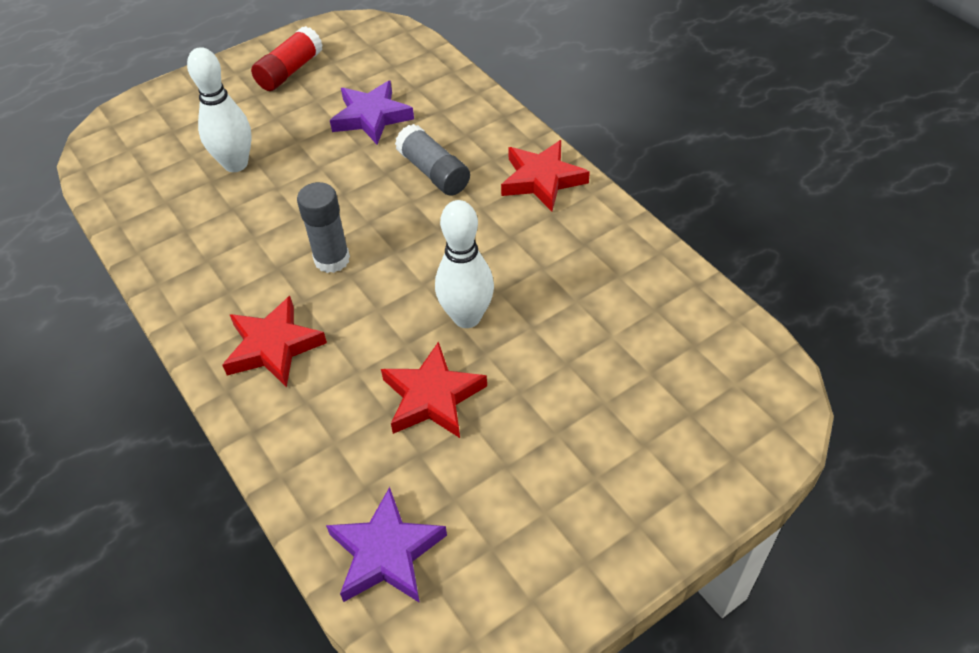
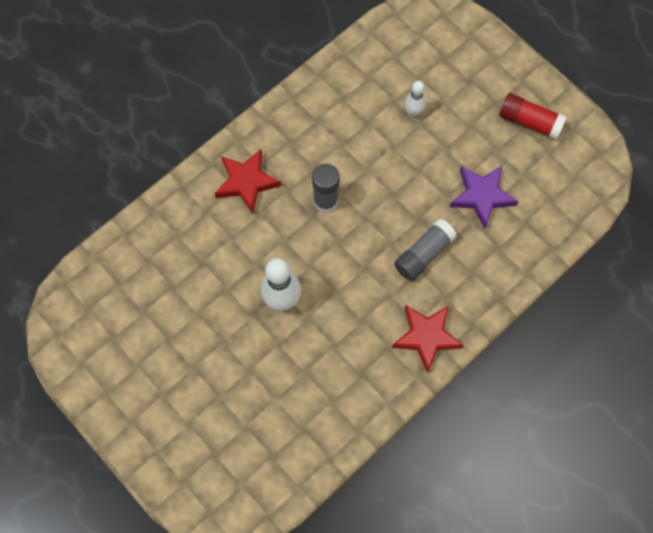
camera: 80 degrees right, 20 degrees up
white bowling pin [187,47,252,172] -> white bowling pin [405,81,426,117], size x0.56
purple star [326,487,447,603] -> none
red star [381,341,487,438] -> none

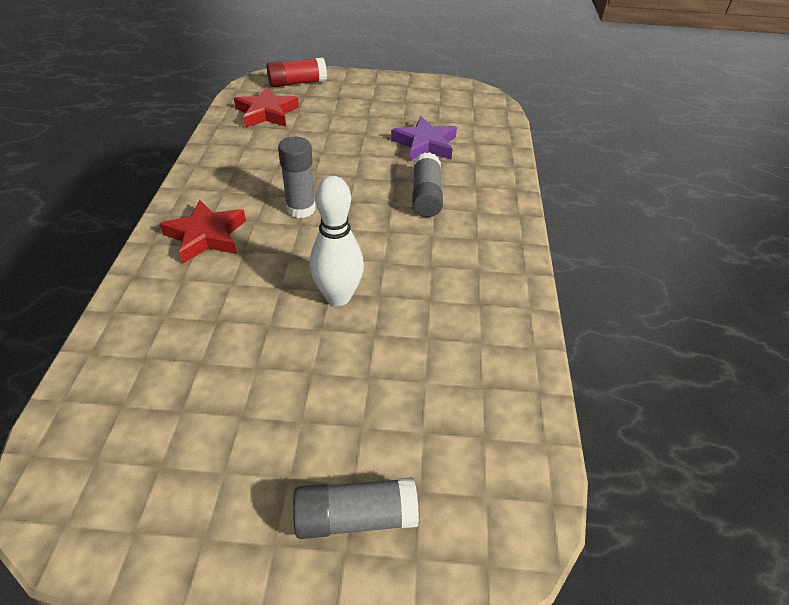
camera: 45 degrees left, 25 degrees down
red star [392,305,464,373] -> red star moved to [234,87,299,128]
white bowling pin [405,81,426,117] -> none
red glue stick [499,93,567,140] -> red glue stick moved to [267,58,327,87]
none -> grey glue stick [293,477,419,539]

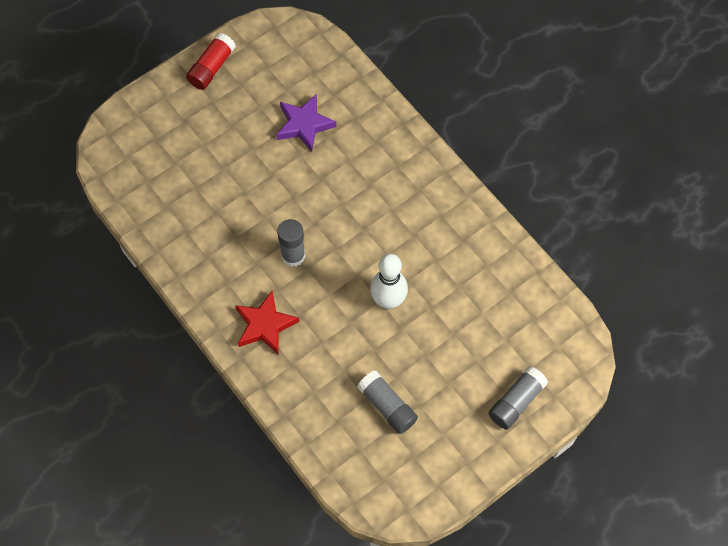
camera: 40 degrees left, 20 degrees up
red star [234,87,299,128] -> none
red glue stick [267,58,327,87] -> red glue stick moved to [186,33,236,90]
grey glue stick [412,152,443,217] -> grey glue stick moved to [357,370,418,434]

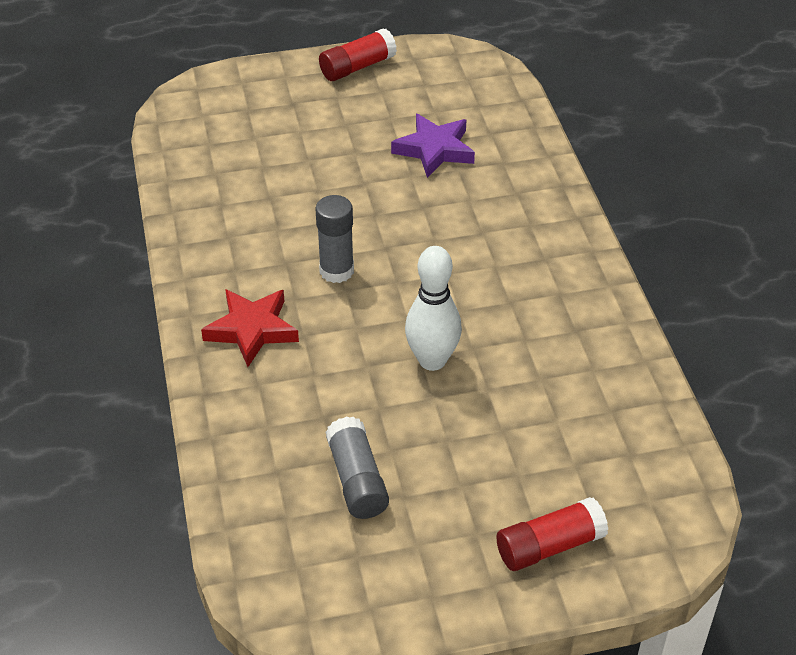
camera: 25 degrees right, 20 degrees down
grey glue stick [488,366,548,429] -> red glue stick [496,497,608,571]

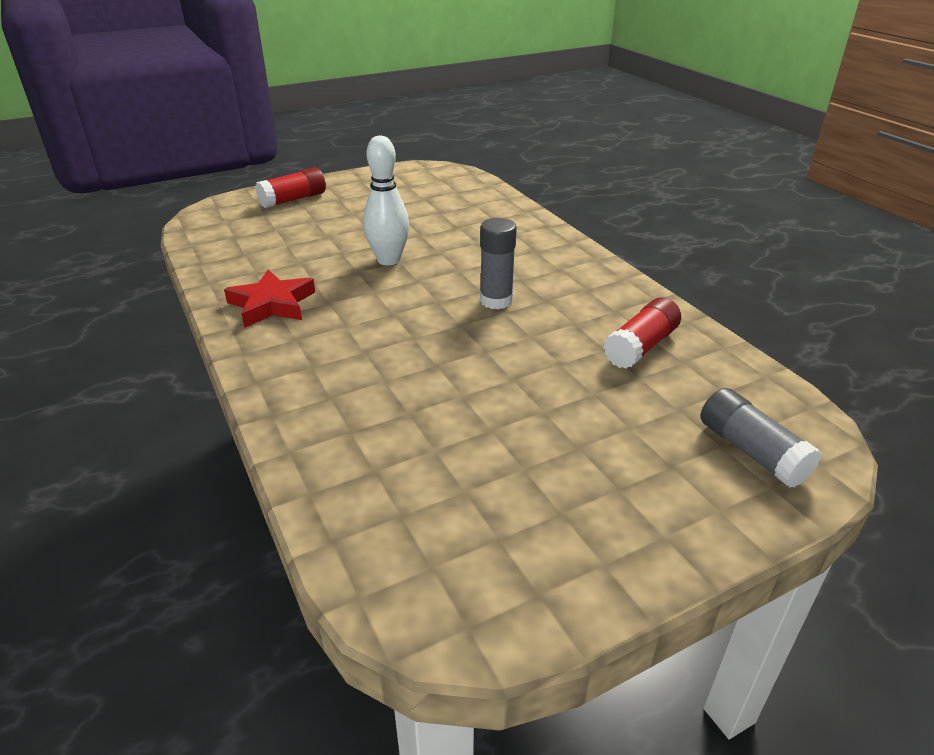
camera: 165 degrees right, 10 degrees down
red star [201,289,299,367] -> red star moved to [224,269,315,328]
red glue stick [319,28,397,81] -> red glue stick moved to [603,298,681,369]
grey glue stick [326,416,389,519] -> grey glue stick moved to [701,388,822,488]
purple star [391,114,475,178] -> none

